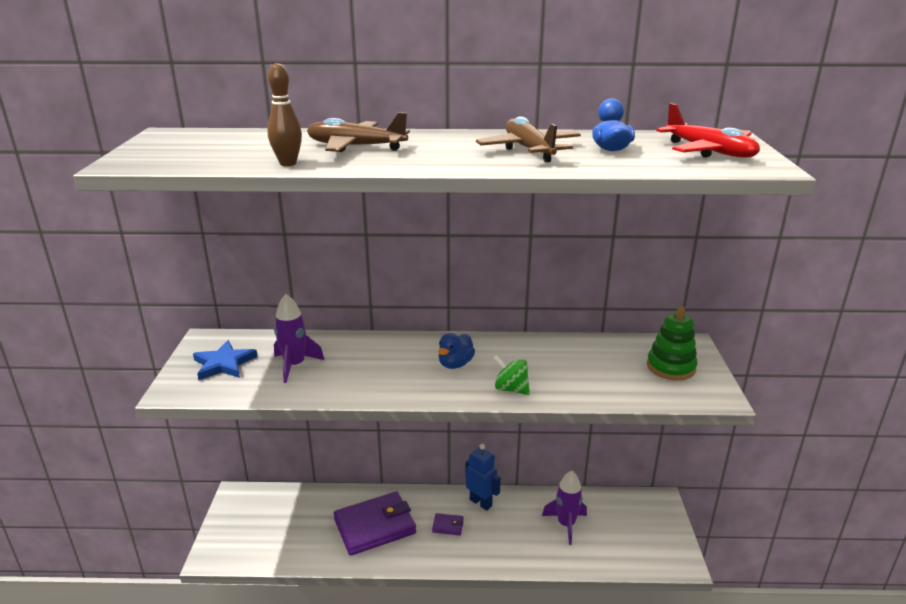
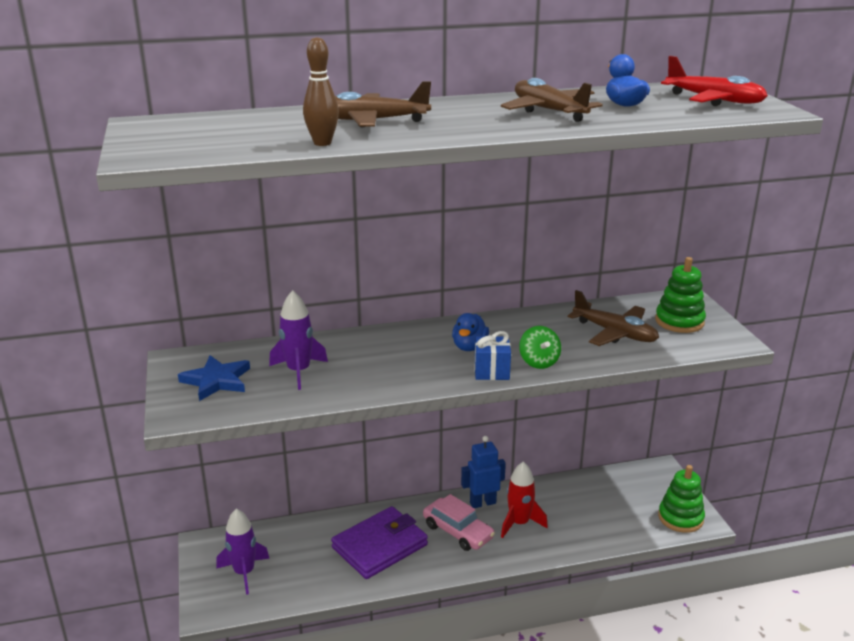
camera: 15 degrees left, 0 degrees up
purple wallet [432,513,464,535] -> pink car [423,494,495,551]
blue robot [465,444,501,511] -> blue robot turned 45 degrees counterclockwise [461,436,506,508]
green spinning top [493,355,530,395] -> green spinning top turned 120 degrees counterclockwise [519,326,561,369]
purple rocket [542,471,587,545] -> purple rocket moved to [216,508,270,595]
none -> blue gift [474,331,511,380]
none -> red rocket [501,461,548,538]
none -> brown plane [568,290,659,346]
none -> green stacking toy [658,465,705,533]

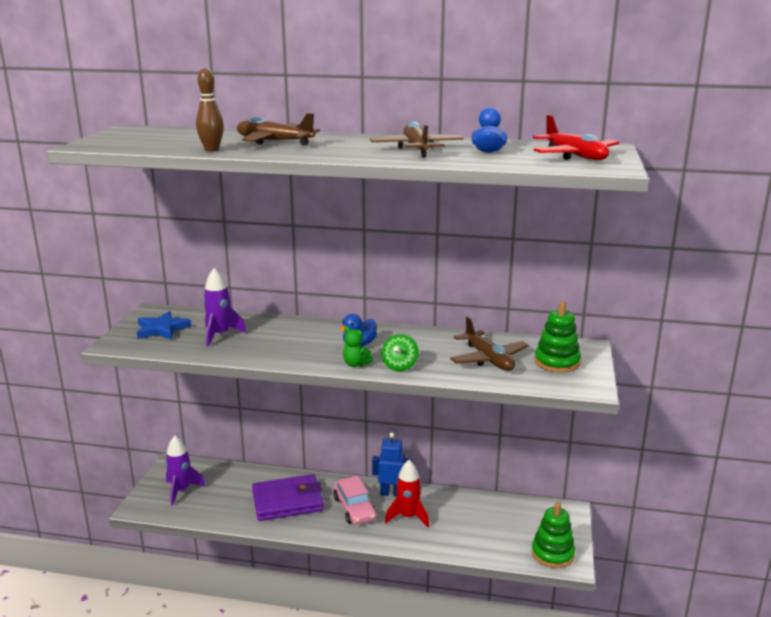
camera: 25 degrees right, 5 degrees down
blue gift [474,331,511,380] -> green teddy bear [343,326,373,367]

